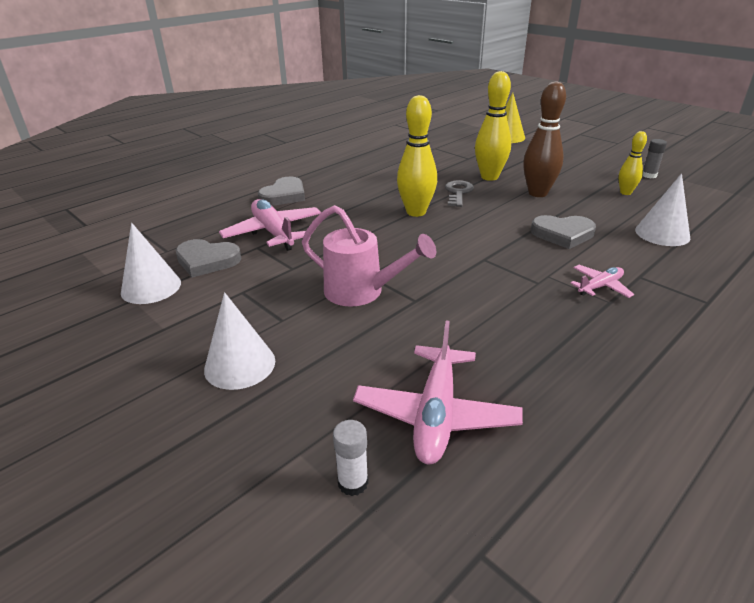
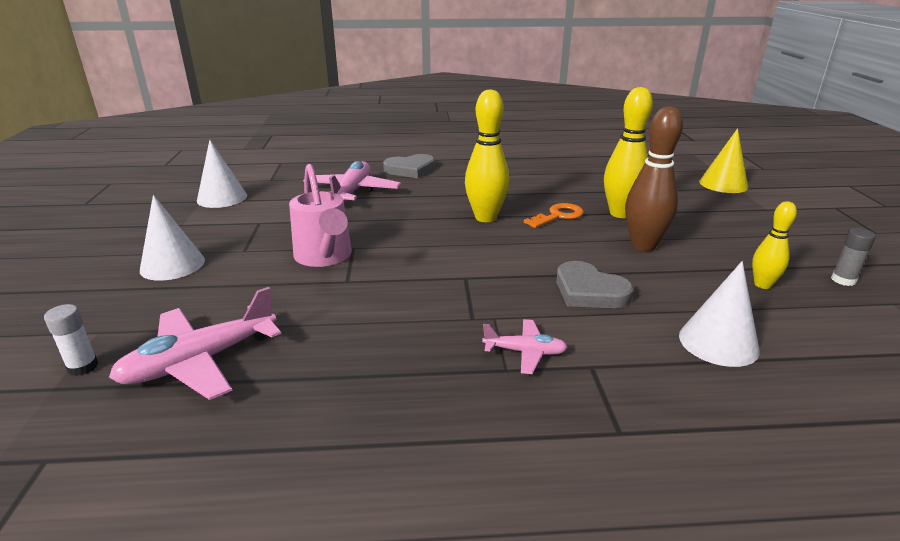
camera: 40 degrees right, 5 degrees down
grey heart [176,239,242,278] -> none
grey key [445,180,474,207] -> orange key [524,203,584,228]

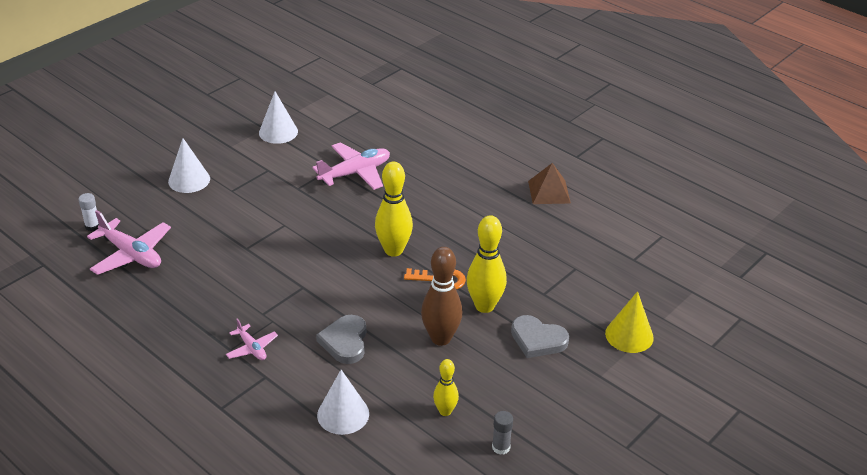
camera: 45 degrees right, 10 degrees up
pink plane [109,287,281,400] -> pink plane turned 150 degrees counterclockwise [87,210,171,275]
pink watering can [289,164,352,267] -> none
grey heart [383,154,435,178] -> grey heart moved to [511,315,569,358]
none -> brown pyramid [528,163,571,204]

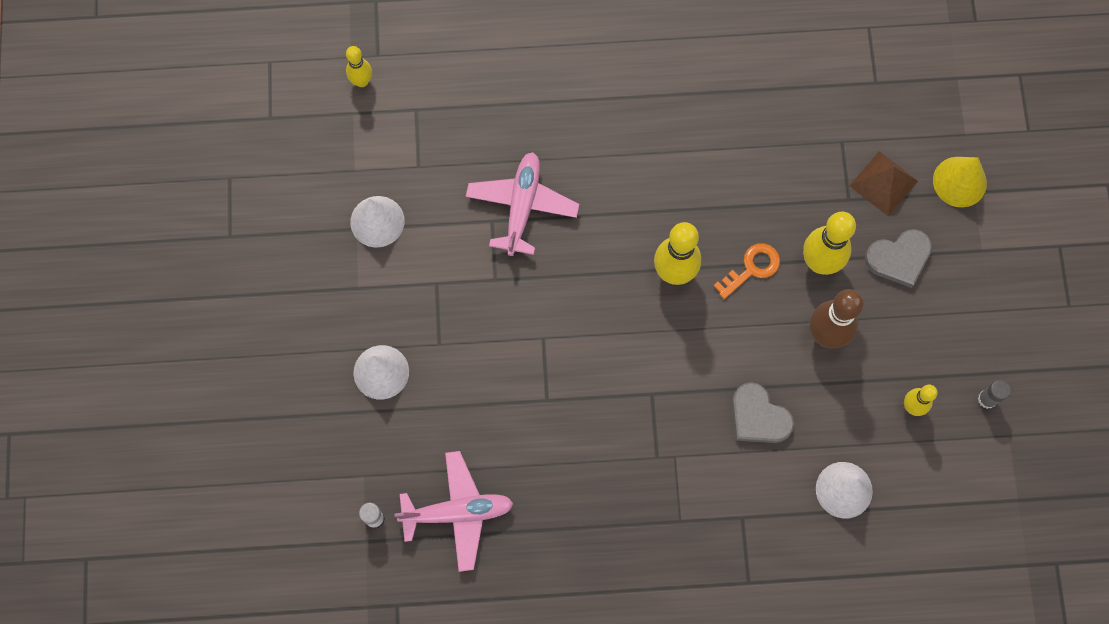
camera: 45 degrees left, 35 degrees up
pink plane [226,318,278,360] -> none
brown pyramid [528,163,571,204] -> brown pyramid moved to [849,151,918,216]
none -> yellow bowling pin [346,46,372,87]

